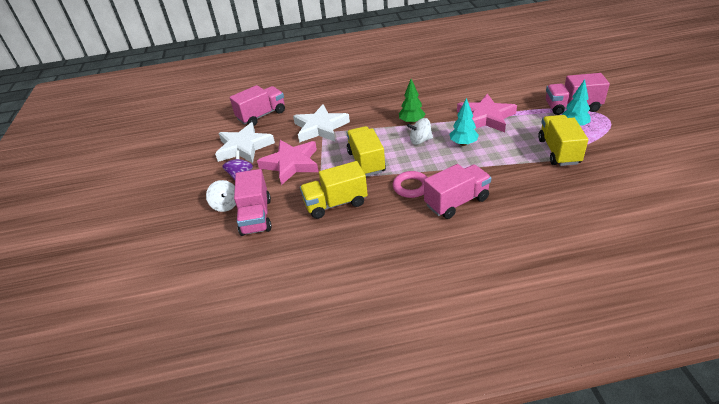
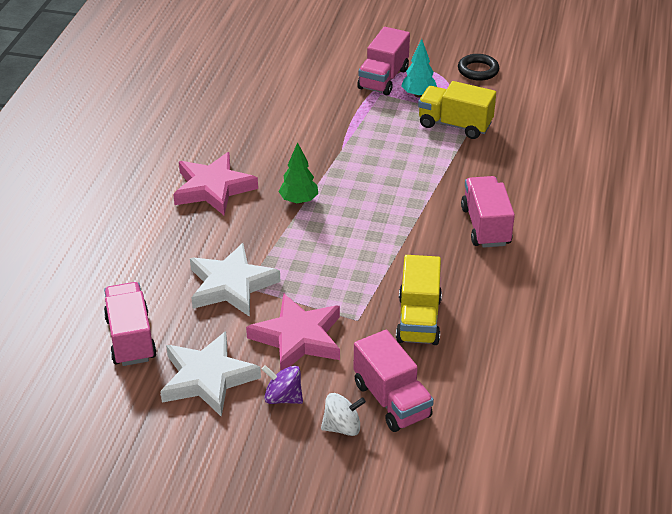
camera: 70 degrees left, 0 degrees up
pink truck [234,169,271,236] -> pink truck turned 45 degrees clockwise [354,330,434,432]
yellow truck [347,126,386,177] -> none
pink ring [393,171,428,198] -> none
white spinning top [407,118,433,145] -> none
turquoise tree [450,98,479,146] -> none
pink star [457,94,517,132] -> pink star moved to [173,152,258,215]
none -> black ring [458,54,499,81]

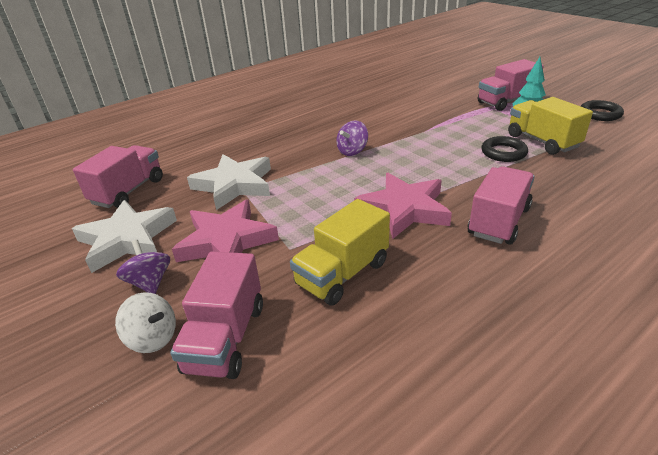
camera: 40 degrees right, 5 degrees down
pink star [173,152,258,215] -> pink star moved to [354,173,452,239]
green tree [279,142,318,204] -> purple spinning top [336,120,368,156]
none -> black ring [481,136,528,162]

